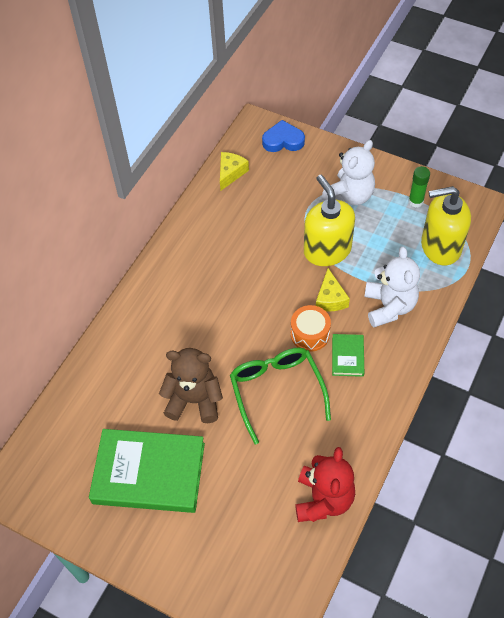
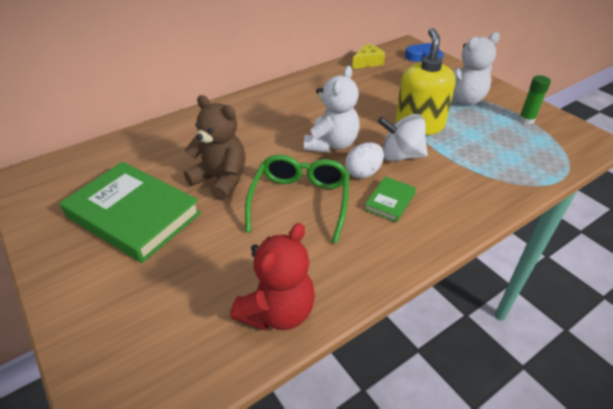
camera: 25 degrees right, 15 degrees down
orange drum [291,305,331,351] -> white egg [345,142,384,179]
yellow cheese [316,268,350,312] -> white spinning top [378,114,428,162]
white teddy bear [364,247,420,327] -> white teddy bear moved to [304,66,360,153]
yellow soap dispenser [421,186,471,265] -> none

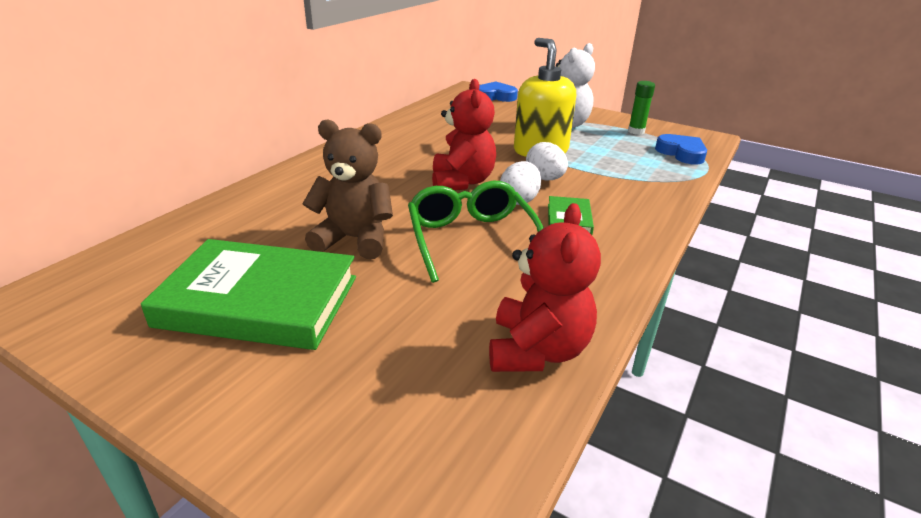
camera: 25 degrees left, 10 degrees down
white teddy bear [304,66,360,153] -> red teddy bear [432,79,496,191]
yellow cheese [352,44,385,69] -> none
white spinning top [378,114,428,162] -> white egg [526,142,568,181]
none -> blue heart [655,134,707,164]

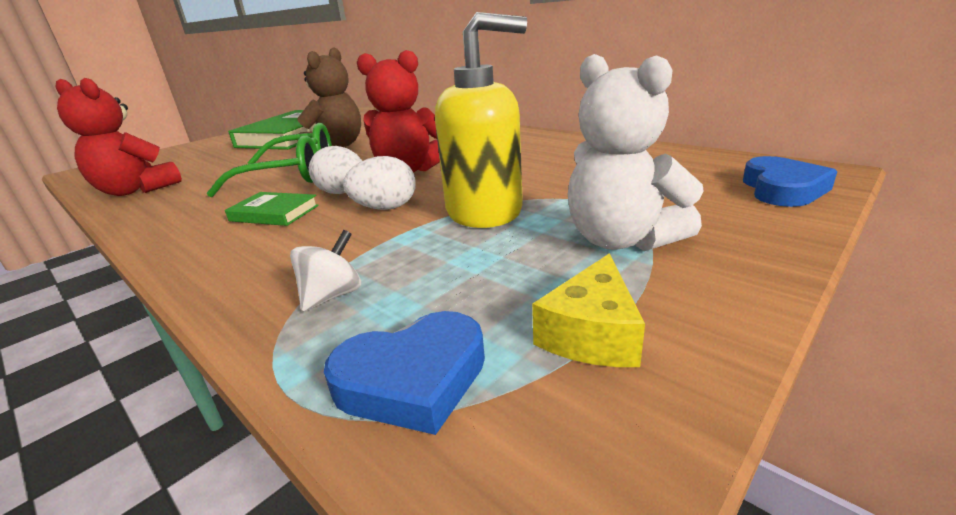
camera: 105 degrees right, 5 degrees down
green glue stick [628,81,655,135] -> yellow cheese [532,253,645,367]
none -> white spinning top [290,230,361,312]

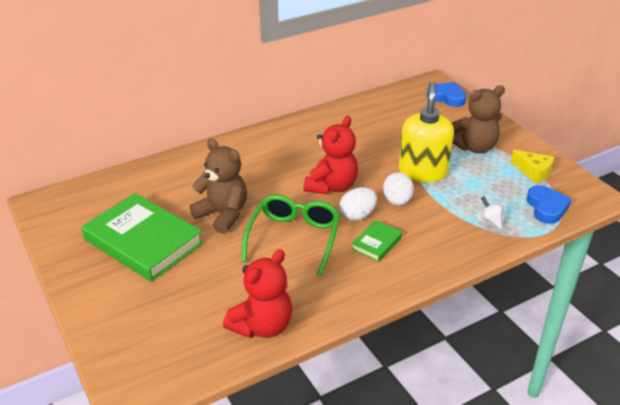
camera: 75 degrees left, 10 degrees up
white teddy bear [568,54,704,251] -> brown teddy bear [452,85,505,154]

